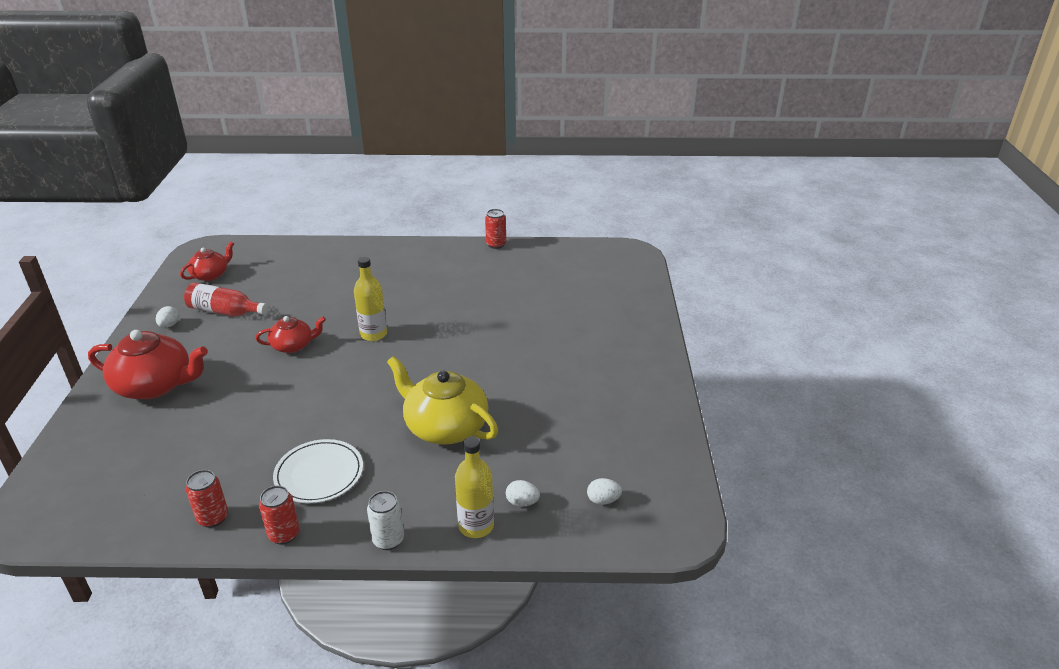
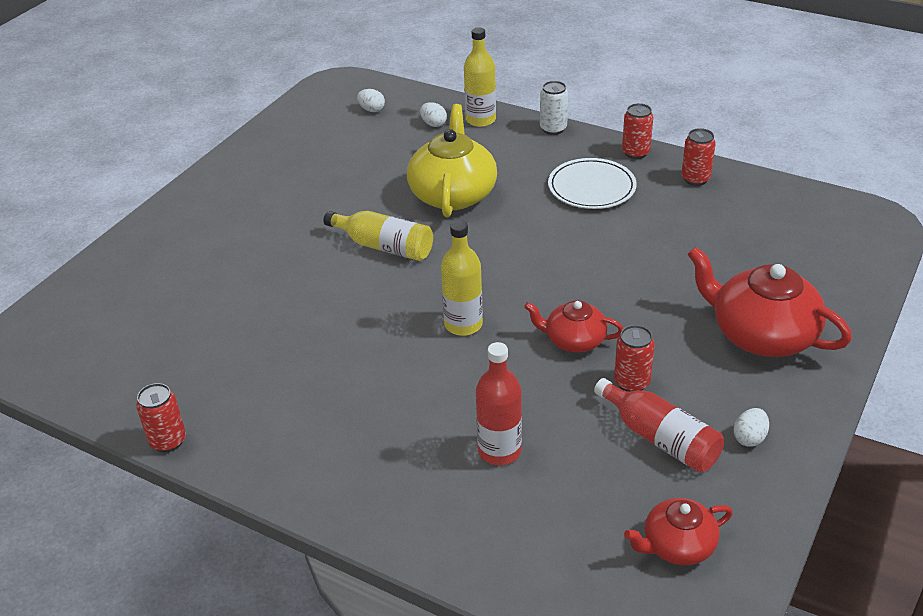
camera: 150 degrees left, 5 degrees up
yellow teapot [387,356,498,445] -> yellow teapot turned 150 degrees counterclockwise [407,104,497,217]
none -> yellow bottle [323,211,433,261]
none -> red bottle [476,342,522,465]
none -> red can [614,325,655,392]

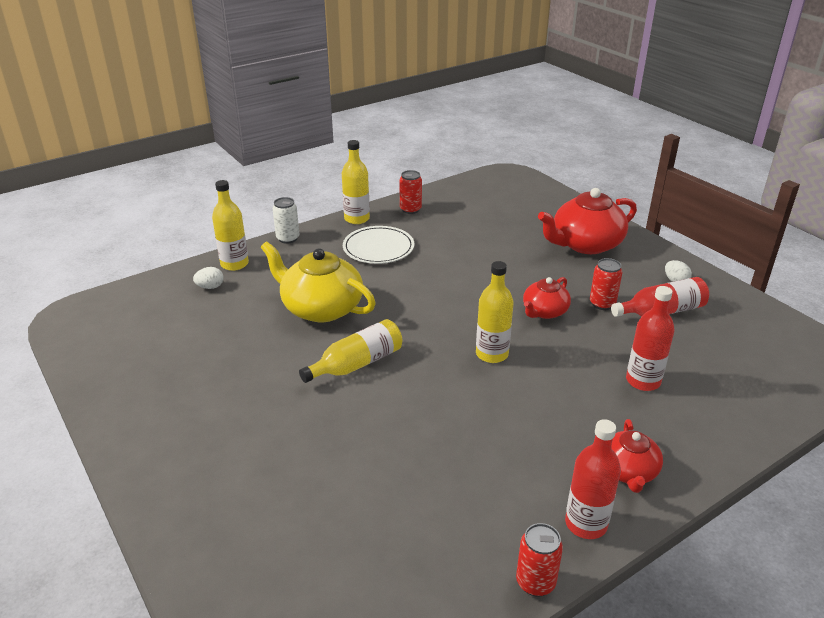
camera: 65 degrees left, 5 degrees down
white egg [357,89,385,112] -> none
red can [622,103,653,159] -> yellow bottle [342,140,370,224]
red teapot [624,498,733,565] -> red teapot moved to [611,419,663,493]
none -> red bottle [565,419,621,539]

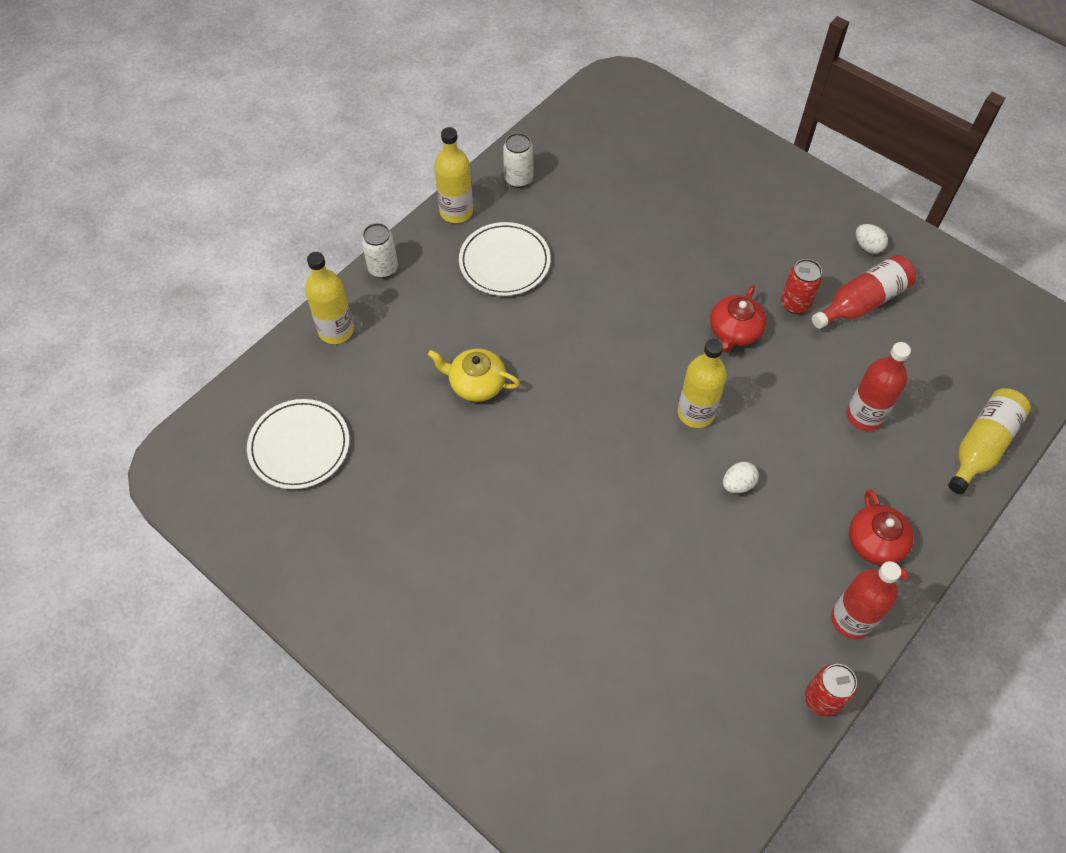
camera: 15 degrees left, 25 degrees up
white egg [193,267,224,289] -> white egg moved to [723,462,759,493]
yellow teapot [261,242,376,322] -> yellow teapot [428,349,520,402], size x0.57
yellow bottle [299,319,402,383] -> yellow bottle moved to [948,388,1031,494]
red can [399,170,422,214] -> white can [503,133,533,188]
red teapot [538,188,637,254] -> none
none -> white plate [247,399,349,489]

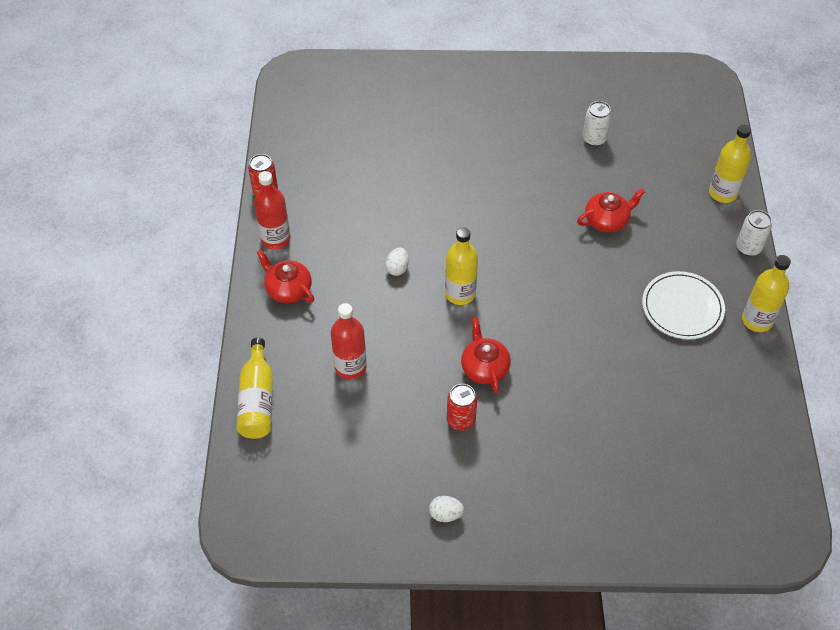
camera: 140 degrees right, 5 degrees down
white plate [247,399,349,489] -> none
yellow teapot [428,349,520,402] -> red teapot [577,188,645,232]
white can [503,133,533,188] -> white can moved to [583,101,612,147]
red bottle [812,255,916,329] -> none

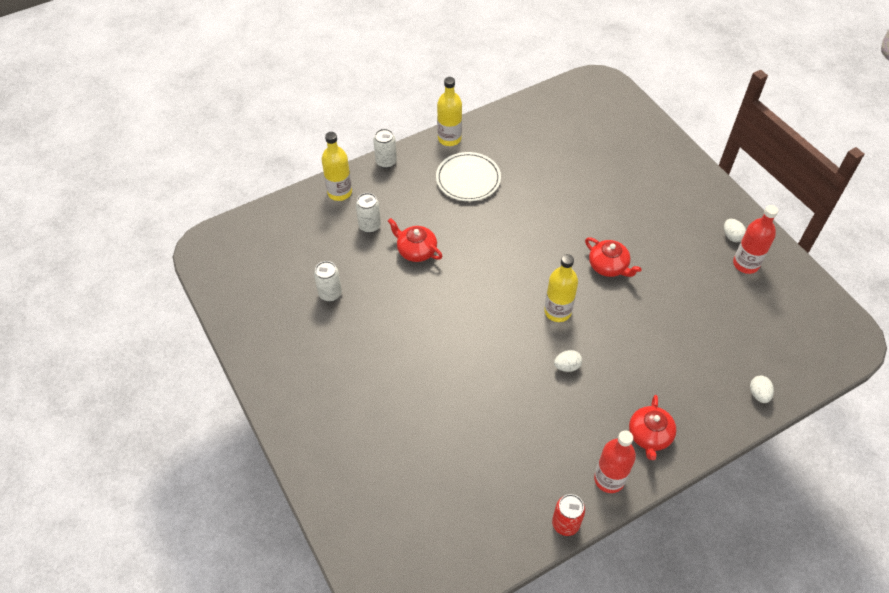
camera: 120 degrees left, 0 degrees up
yellow bottle [237,338,273,439] -> white egg [750,376,774,403]
red bottle [331,303,367,380] -> red bottle moved to [733,205,778,274]
red can [447,384,477,431] -> none
red teapot [461,317,511,393] -> red teapot turned 90 degrees counterclockwise [585,237,642,277]
none -> white can [356,193,381,233]

